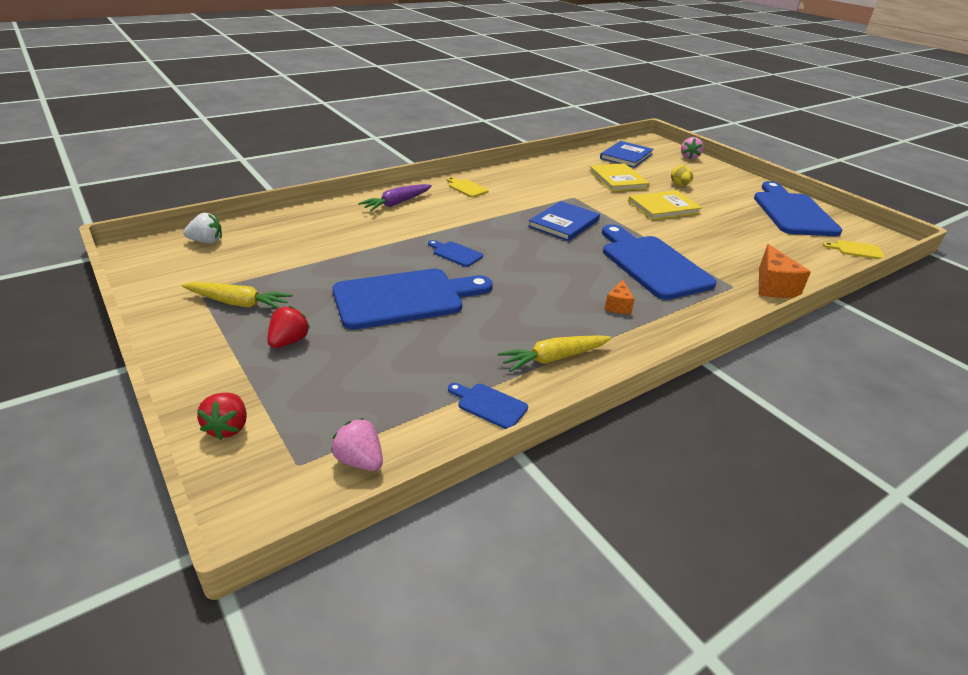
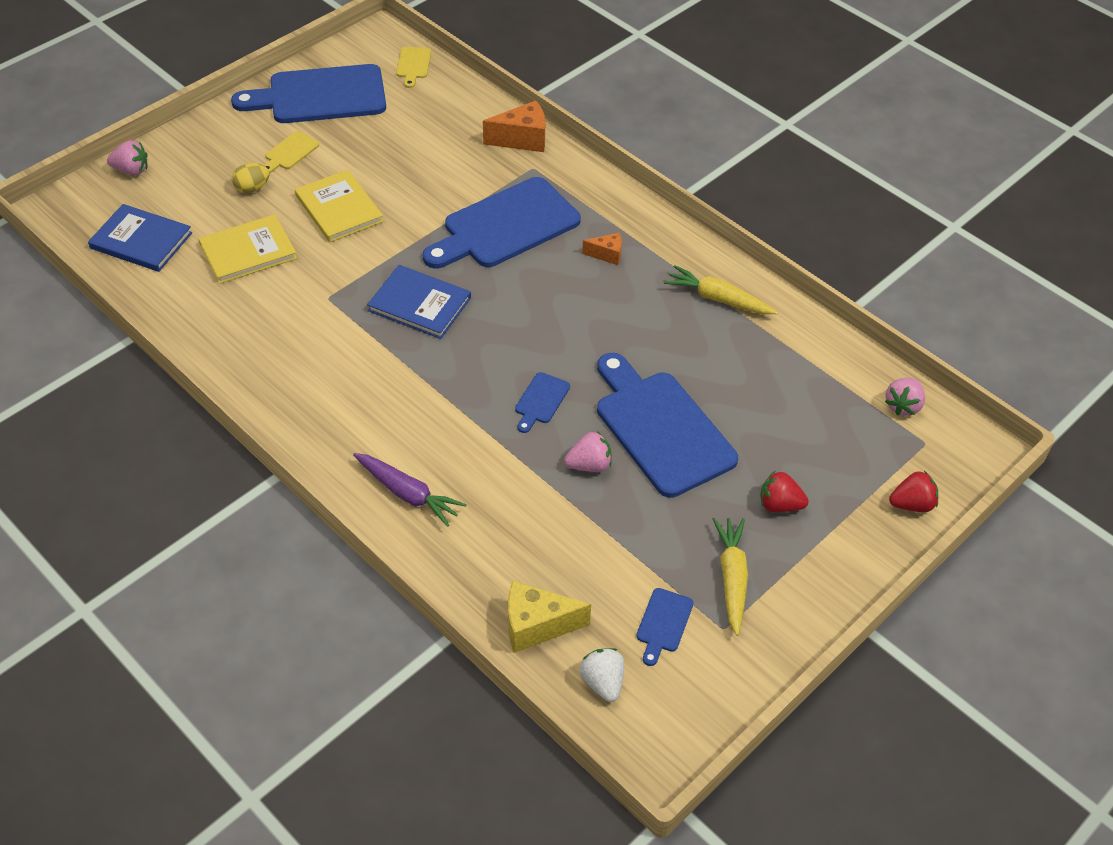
camera: 100 degrees left, 15 degrees up
yellow cutting board [447,177,489,197] -> yellow cutting board moved to [264,131,319,173]
blue cutting board [448,383,528,429] -> blue cutting board moved to [636,588,694,666]
yellow carrot [498,335,611,372] -> yellow carrot turned 150 degrees clockwise [664,265,778,314]
none -> yellow cheese [508,581,591,653]
none -> pink strawberry [564,431,612,472]

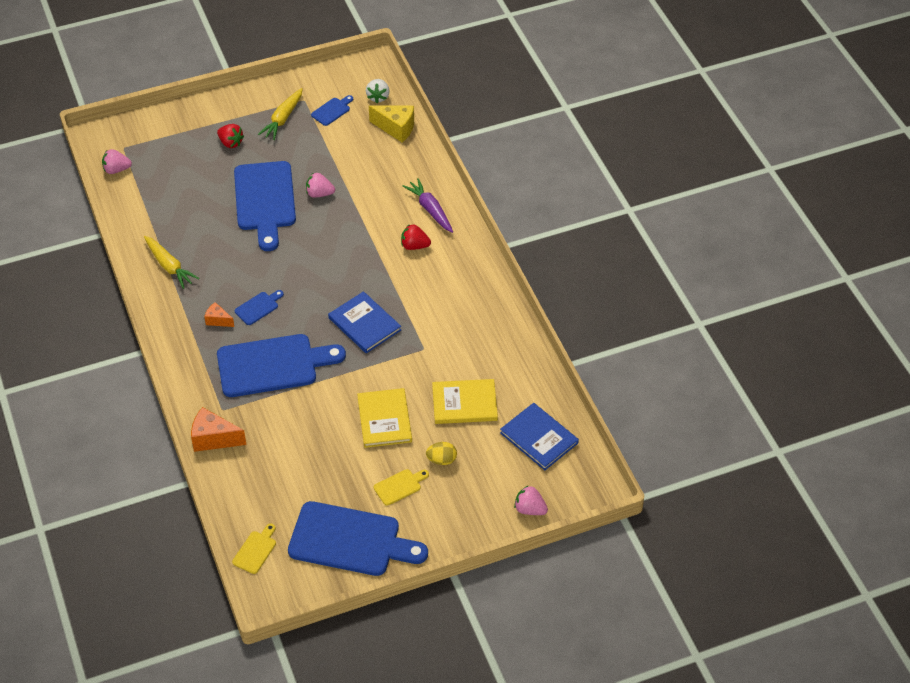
camera: 155 degrees left, 0 degrees up
blue cutting board [515,372,570,433] -> blue cutting board moved to [235,290,284,325]
pink strawberry [885,378,925,416] -> pink strawberry turned 150 degrees counterclockwise [102,149,132,174]
red strawberry [889,471,938,512] -> red strawberry moved to [401,224,431,250]

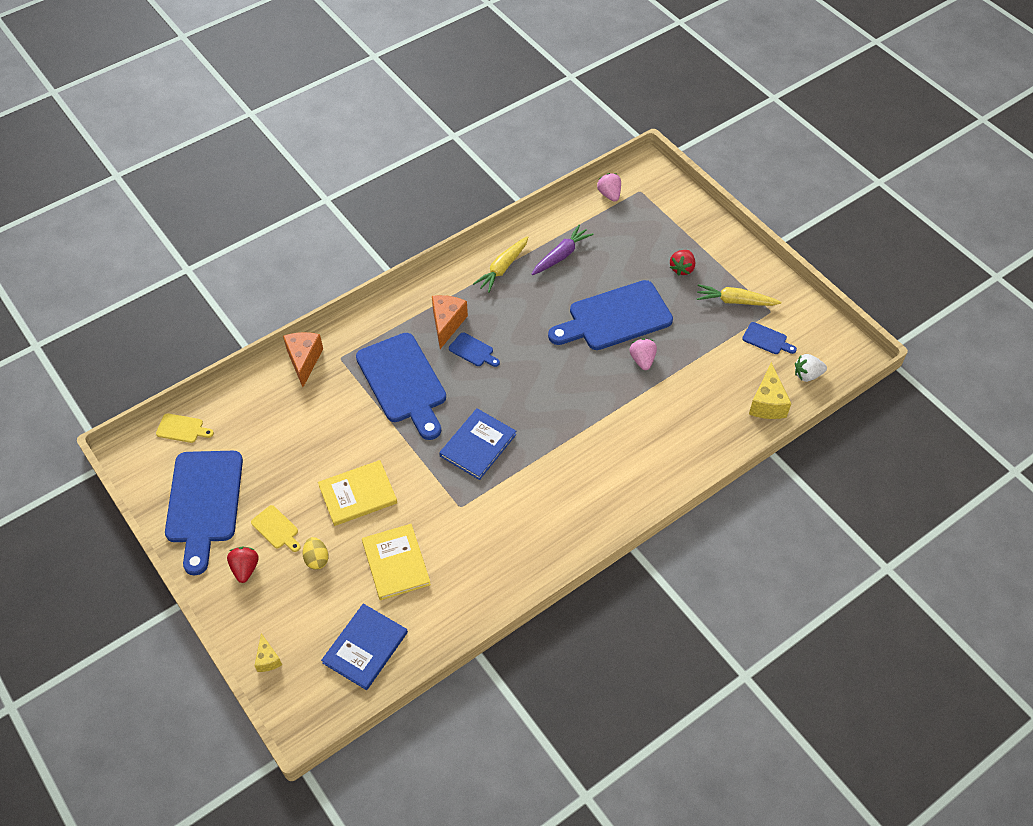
camera: 75 degrees right, 5 degrees up
orange cheese [204,302,234,327] -> orange cheese [432,295,468,349], size x1.72
red strawberry [401,224,431,250] -> red strawberry moved to [227,547,259,583]
purple carrot [403,178,453,233] -> purple carrot moved to [531,224,594,275]
pink strawberry [514,485,548,515] -> yellow cheese [254,633,282,672]

